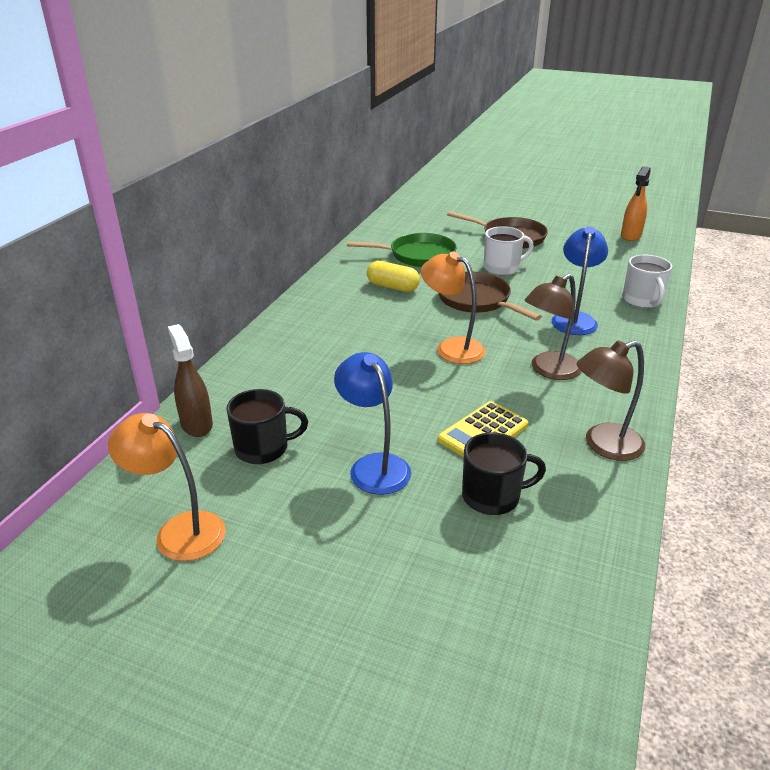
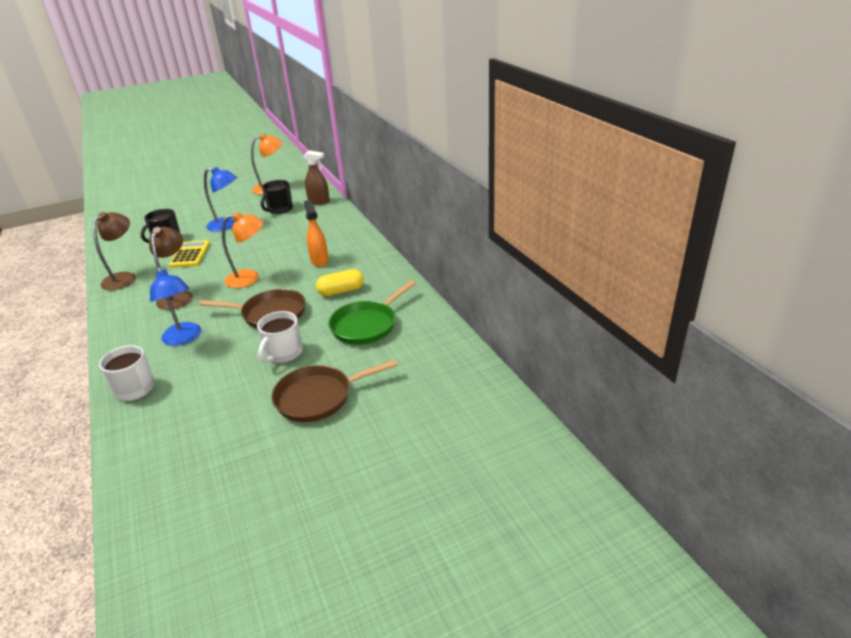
camera: 135 degrees right, 0 degrees up
orange spray bottle [621,166,650,241] -> orange spray bottle moved to [304,200,329,267]

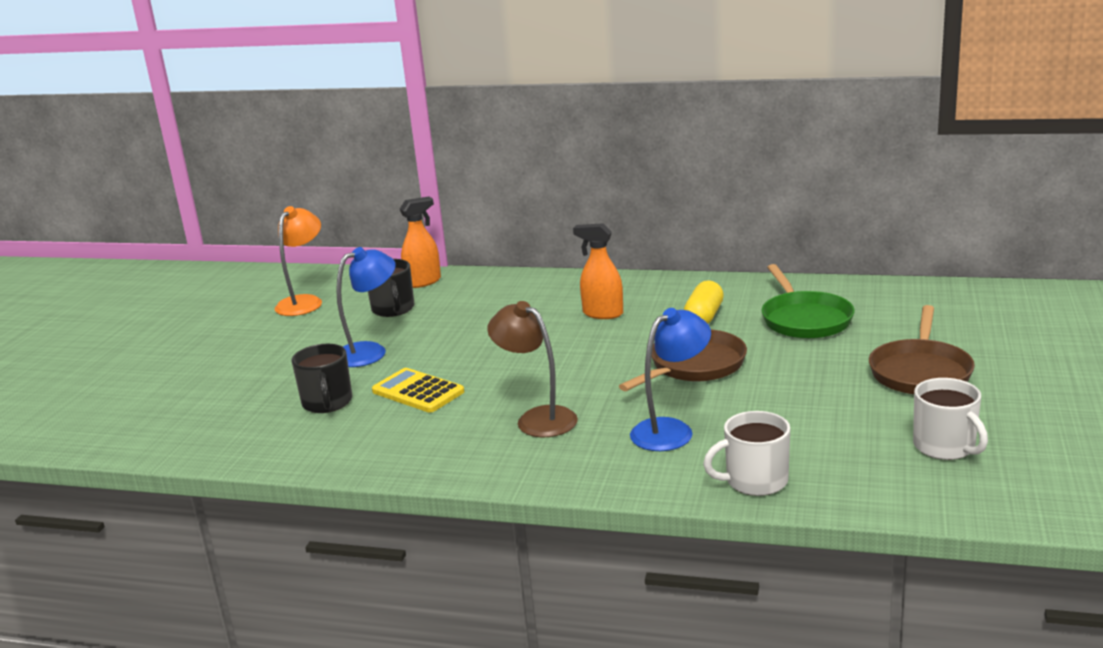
camera: 50 degrees left, 10 degrees down
brown lamp [93,212,136,290] -> none
blue lamp [150,266,201,346] -> blue lamp turned 45 degrees counterclockwise [630,308,711,451]
orange lamp [222,212,263,288] -> none
white mug [257,311,303,363] -> white mug moved to [913,378,988,460]
brown spray bottle [303,150,330,205] -> orange spray bottle [400,197,441,288]

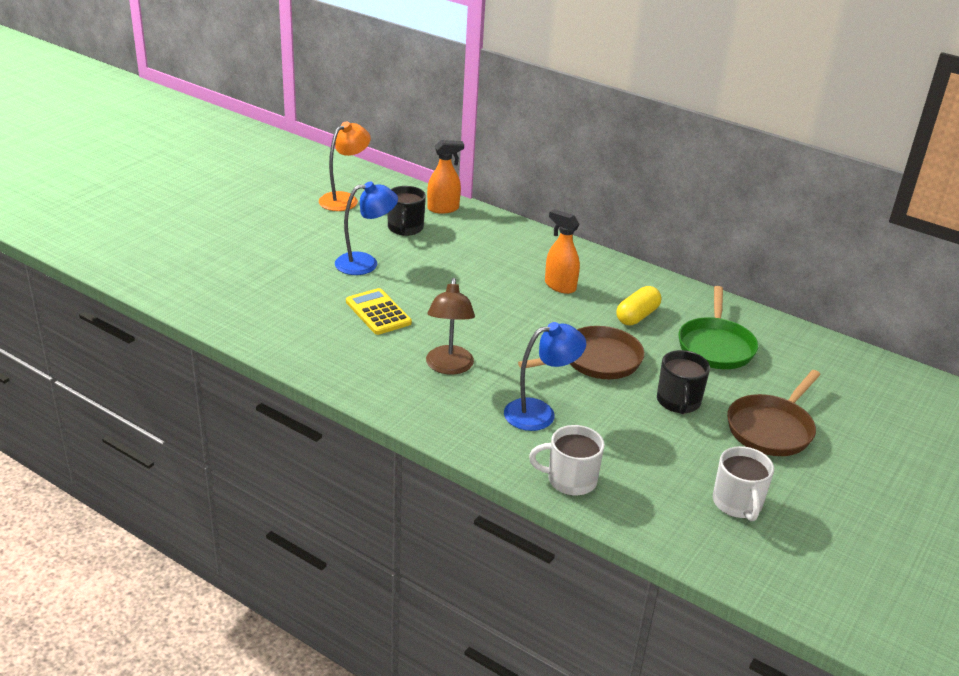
camera: 15 degrees right, 10 degrees up
black mug [292,344,352,413] -> black mug moved to [657,350,710,414]
brown lamp [487,301,578,437] -> brown lamp turned 150 degrees counterclockwise [426,278,475,375]

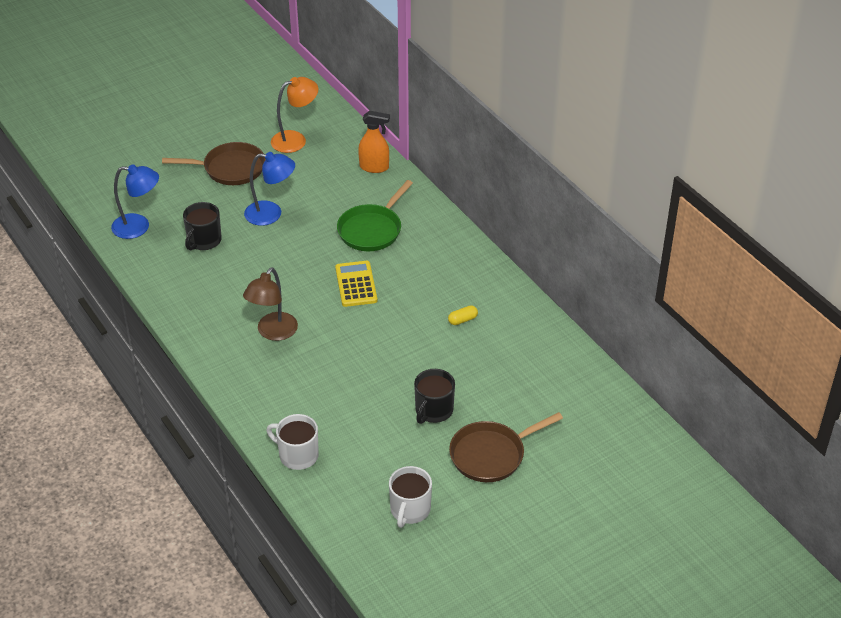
camera: 25 degrees right, 10 degrees up
yellow calculator [346,288,412,335] -> yellow calculator moved to [335,261,377,307]
black mug [387,186,426,236] -> black mug moved to [183,202,222,251]
blue lamp [504,322,586,431] -> blue lamp moved to [111,164,159,239]
brown pan [518,326,645,379] -> brown pan moved to [162,142,265,185]
orange spray bottle [545,209,580,294] -> none
yellow capsule [616,286,661,325] -> yellow capsule [448,305,478,325], size x0.59
green pan [678,286,758,369] -> green pan moved to [337,180,413,251]

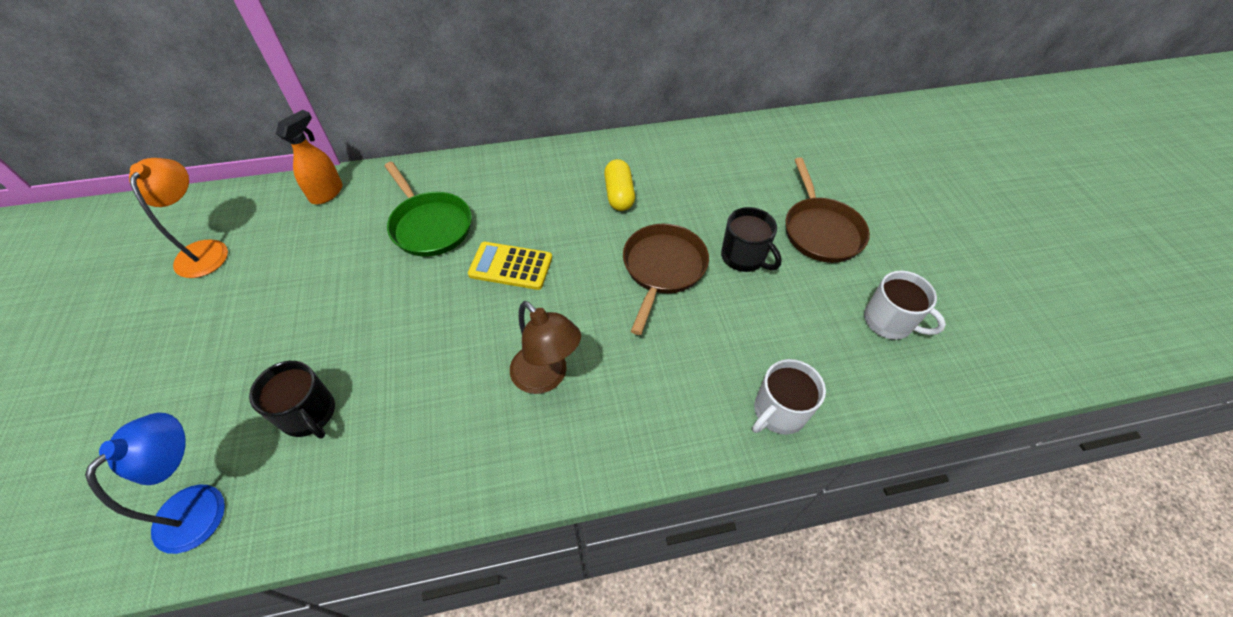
camera: 70 degrees left, 10 degrees up
brown pan [162,142,265,185] -> brown pan moved to [623,224,709,335]
blue lamp [244,152,295,226] -> none
yellow capsule [448,305,478,325] -> yellow capsule [604,159,635,211], size x1.68

